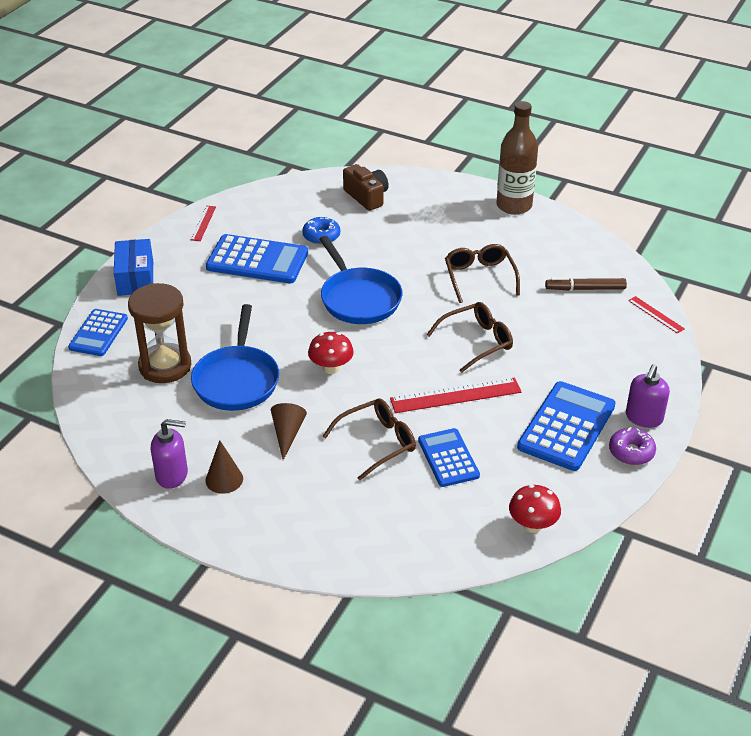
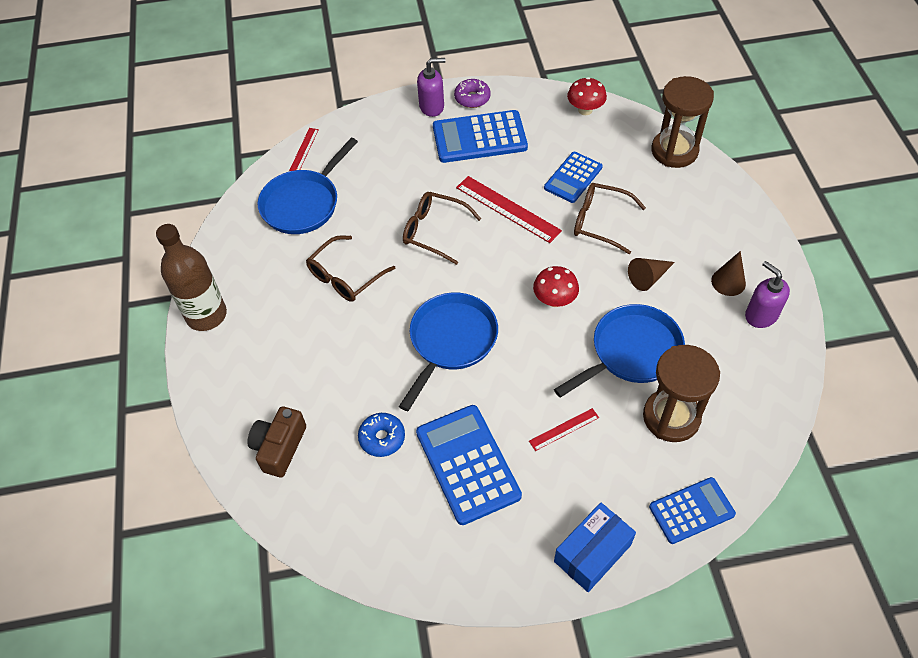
camera: 125 degrees left, 15 degrees up
red ruler [191,206,216,241] -> red ruler moved to [529,408,599,451]
brown marker [545,277,627,291] -> blue pan [258,138,358,234]
none -> brown hourglass [651,76,714,168]

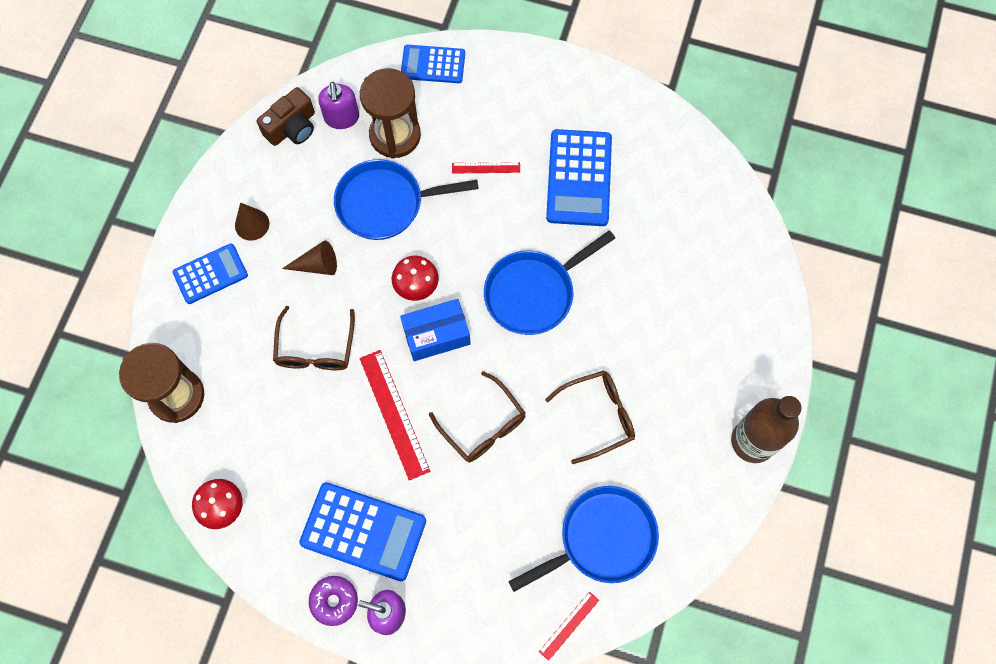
camera: 155 degrees left, 15 degrees up
brown camera [247,406,306,478] -> brown camera moved to [257,87,315,146]
blue donut [358,413,405,457] -> none
blue calculator [544,152,603,203] -> blue calculator moved to [173,243,248,304]
blue box [554,503,636,592] -> blue box moved to [400,299,471,361]
brown glasses [574,183,646,254] -> brown glasses turned 45 degrees clockwise [273,306,355,370]
purple soap dispenser [745,261,790,328] -> purple soap dispenser moved to [318,82,359,129]

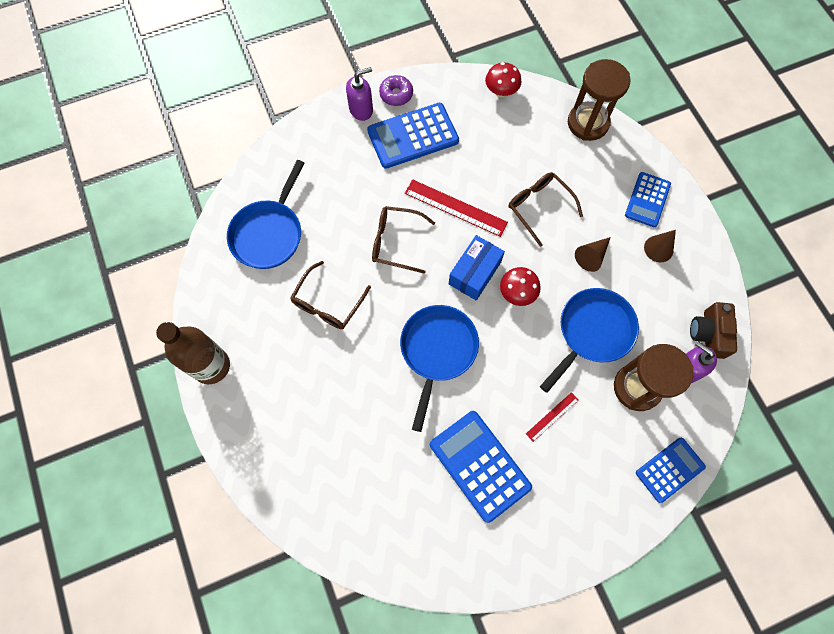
camera: 140 degrees right, 0 degrees up
red ruler [539,591,599,661] -> none

